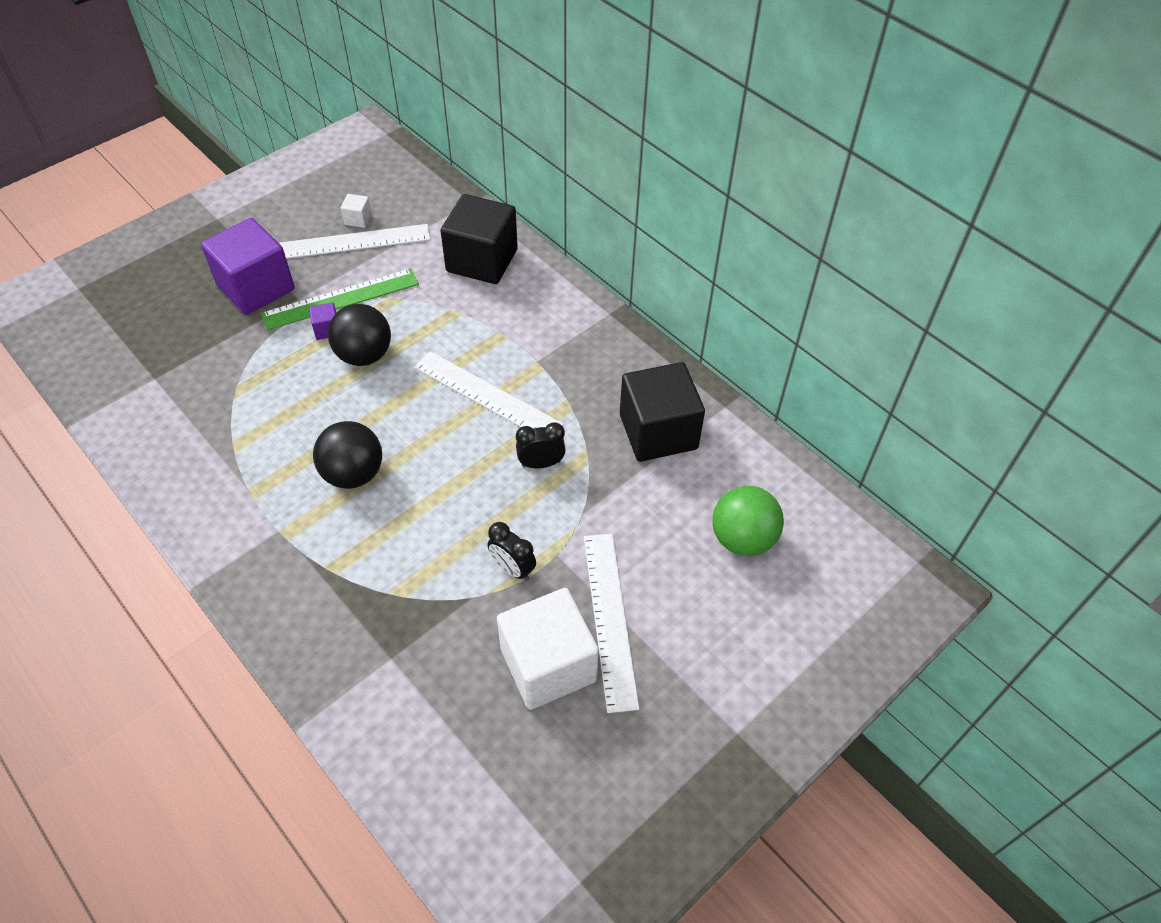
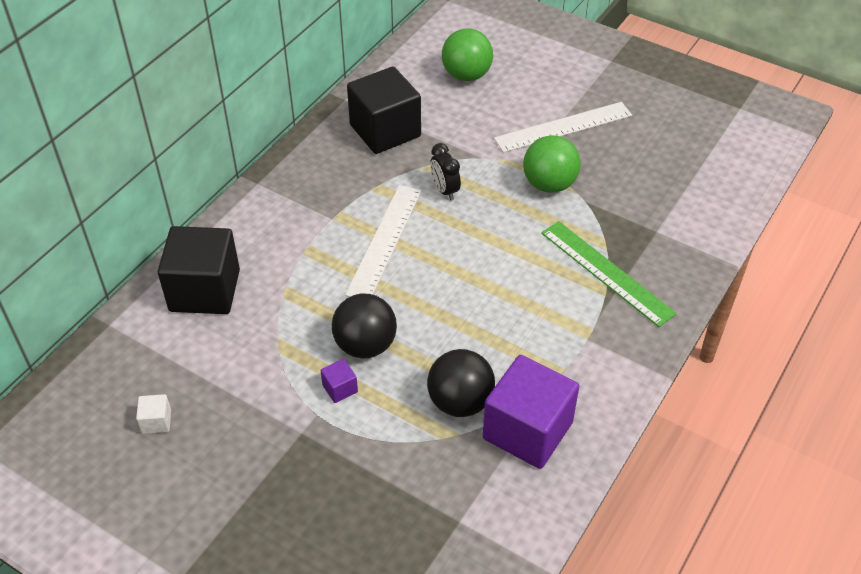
camera: 105 degrees left, 5 degrees down
purple cube [201,218,295,315] -> purple cube moved to [483,355,579,469]
green ruler [261,268,419,330] -> green ruler moved to [541,221,677,327]
white ruler [279,224,430,259] -> none
black ball [313,421,382,489] -> black ball moved to [427,349,495,417]
black clock [487,522,536,581] -> green ball [523,135,581,193]
white cube [497,588,599,710] -> none

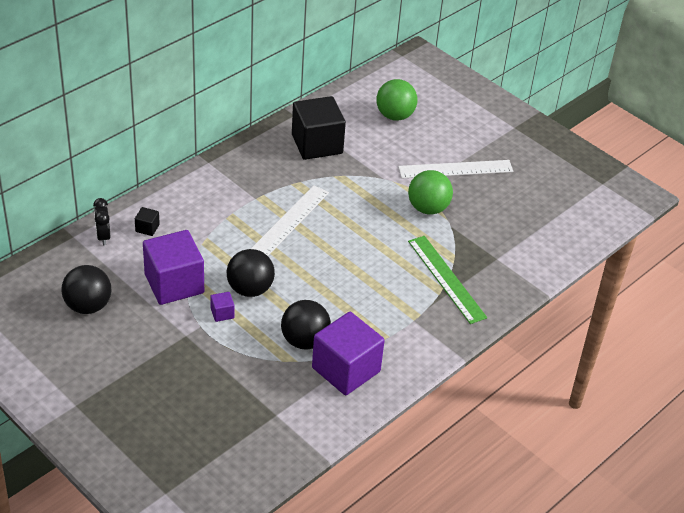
camera: 10 degrees right, 5 degrees down
white cube [136,394,171,434] -> black ball [61,265,111,314]
black cube [158,226,240,314] -> black cube [135,207,160,236], size x0.41
black clock [430,143,461,200] -> black clock moved to [93,198,111,246]
none -> purple cube [143,230,204,305]

